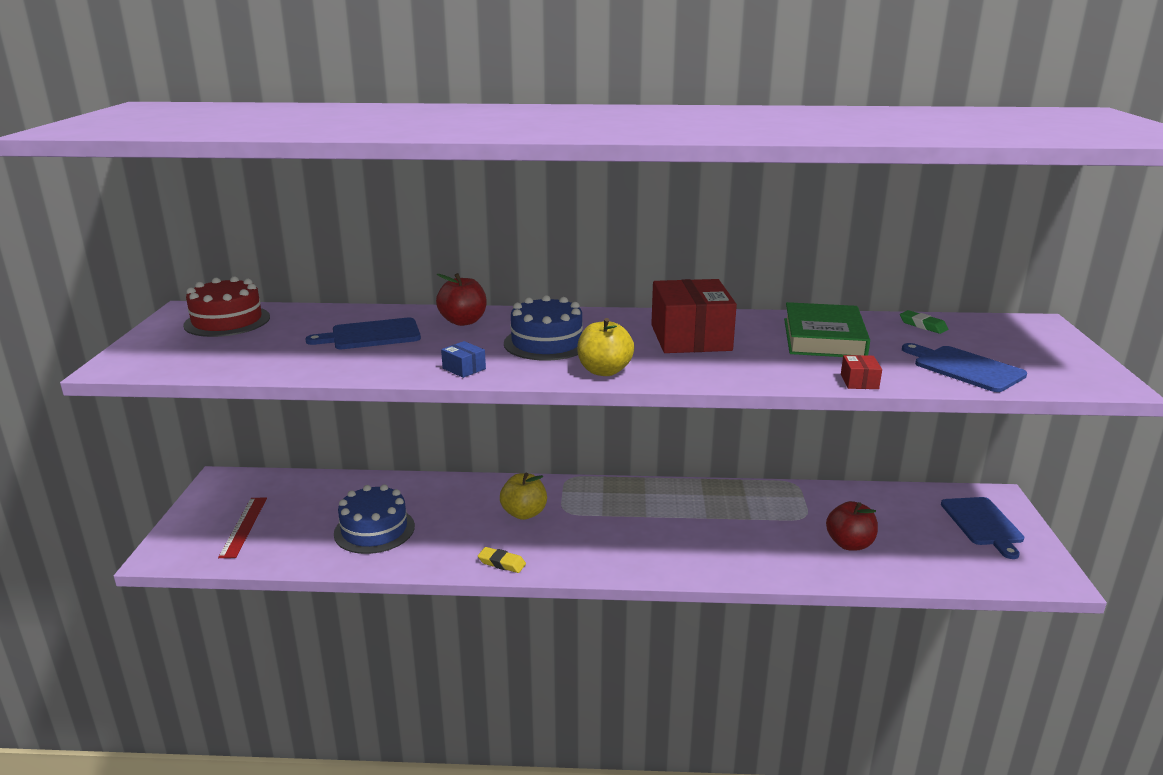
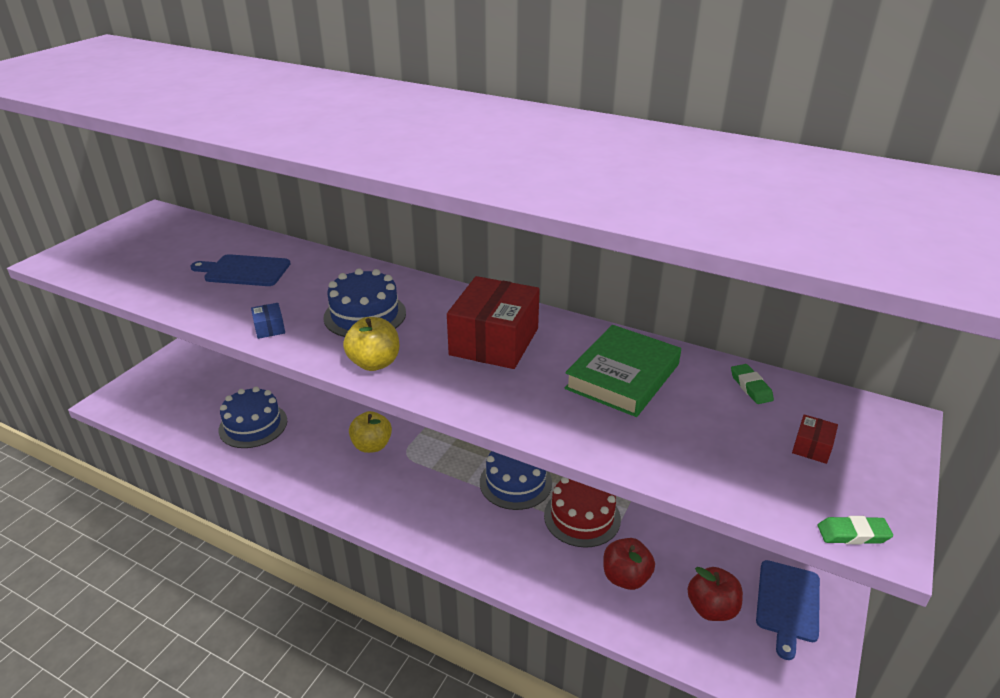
camera: 25 degrees right, 10 degrees up
red cake [183,276,270,337] -> red cake moved to [544,477,621,548]
red ruler [218,497,267,558] -> none
red apple [436,273,487,326] -> red apple moved to [687,567,743,621]
yellow eraser [478,547,526,573] -> none
red box [841,355,882,389] -> red box moved to [792,414,838,464]
blue cutting board [902,343,1027,392] -> none
none -> blue cake [480,451,552,510]
none -> green eraser [818,516,893,544]

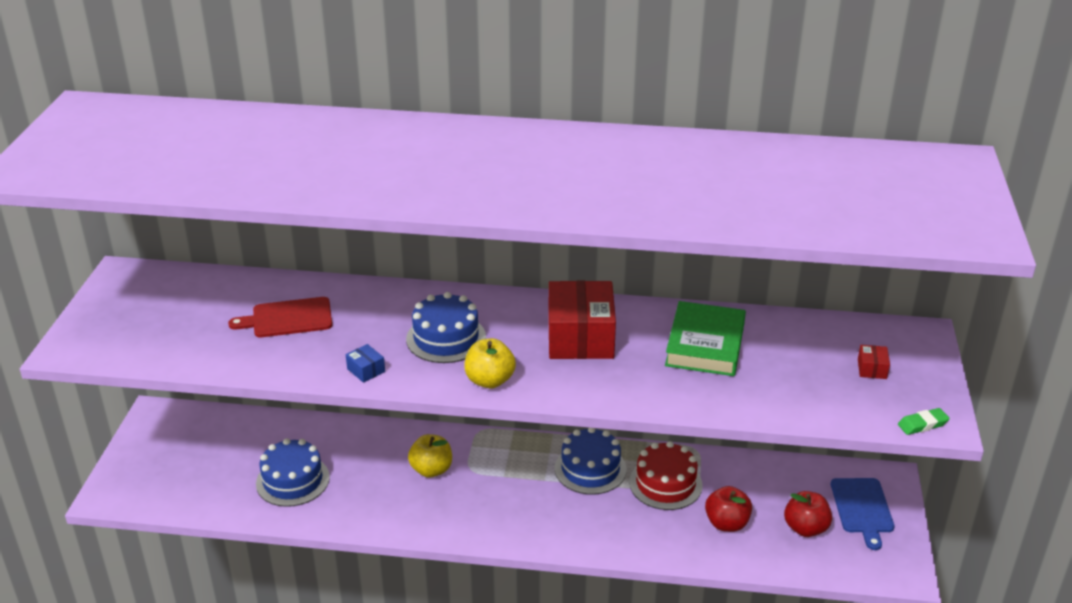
camera: 20 degrees left, 0 degrees up
blue cutting board [190,254,290,286] -> red cutting board [228,297,332,337]
green eraser [731,364,774,404] -> none

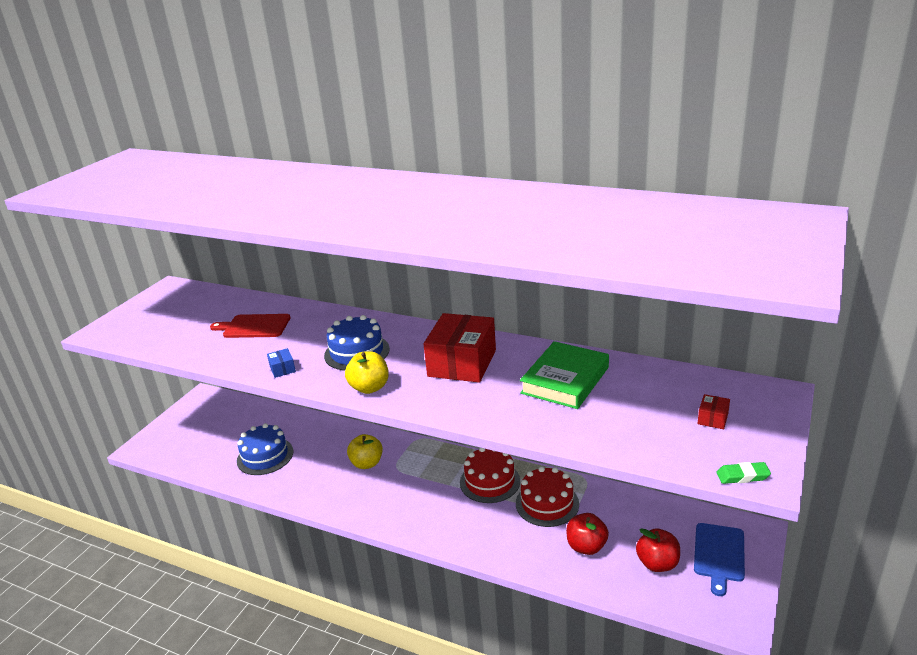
camera: 20 degrees right, 5 degrees down
blue cake [555,428,627,495] -> red cake [460,448,520,503]

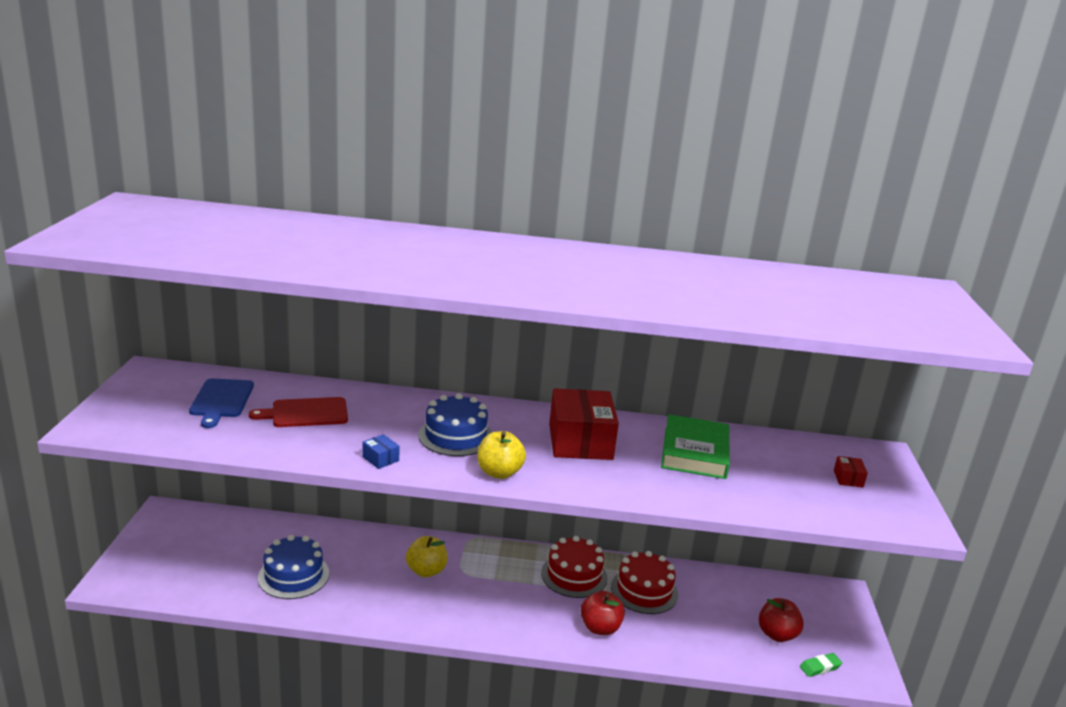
camera: 25 degrees left, 5 degrees down
red apple [566,513,609,555] -> red apple moved to [581,591,625,635]
blue cutting board [694,523,745,596] -> blue cutting board moved to [189,378,254,428]
green eraser [716,462,771,484] -> green eraser moved to [800,653,842,677]

